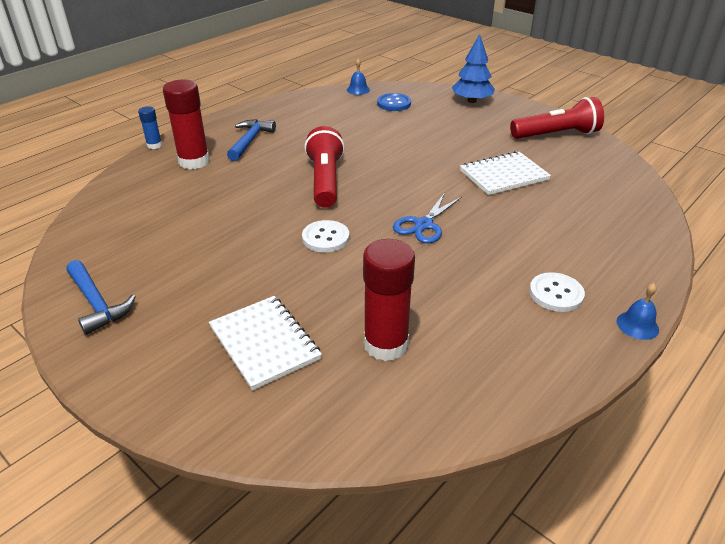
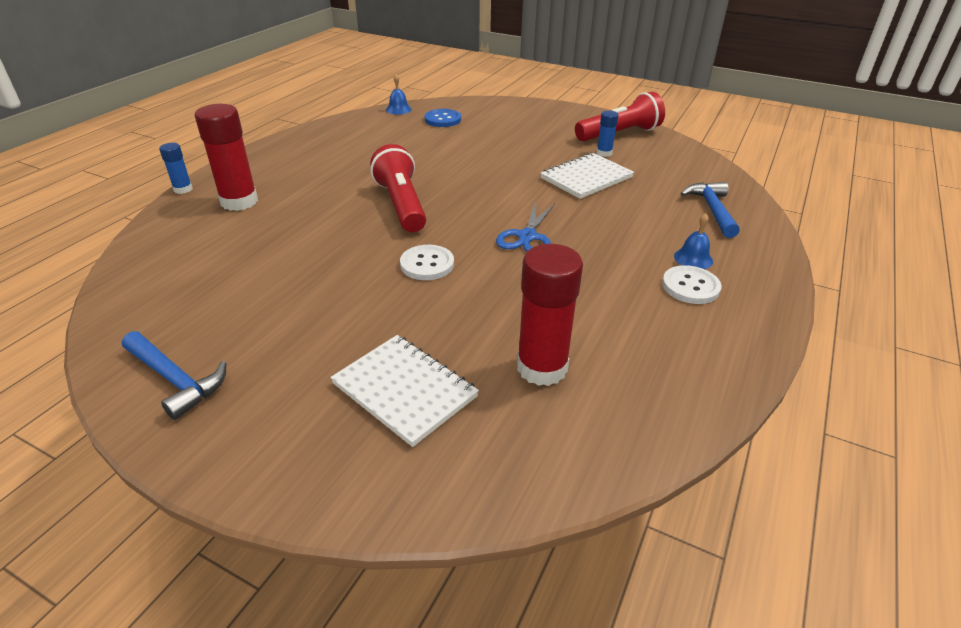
camera: 15 degrees left, 0 degrees up
blue hammer [227,119,276,161] -> blue hammer moved to [680,182,740,238]
blue tree [452,34,495,103] -> none
blue bell [616,283,659,340] -> blue bell moved to [674,213,713,269]
none -> blue glue stick [596,111,618,157]

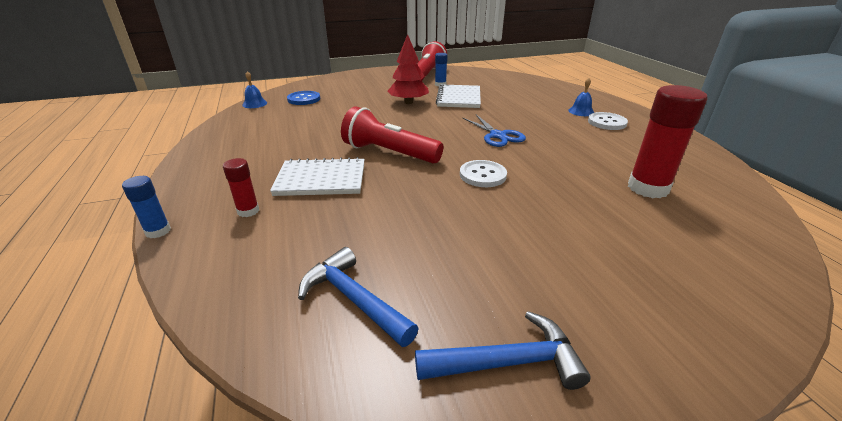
camera: 45 degrees left, 5 degrees down
red glue stick [195,104,258,211] -> red glue stick [223,158,259,217], size x0.51
white notebook [330,335,479,447] -> white notebook moved to [270,157,365,196]
blue hammer [680,182,740,238] -> blue hammer moved to [298,247,419,347]
none -> red tree [387,34,429,104]

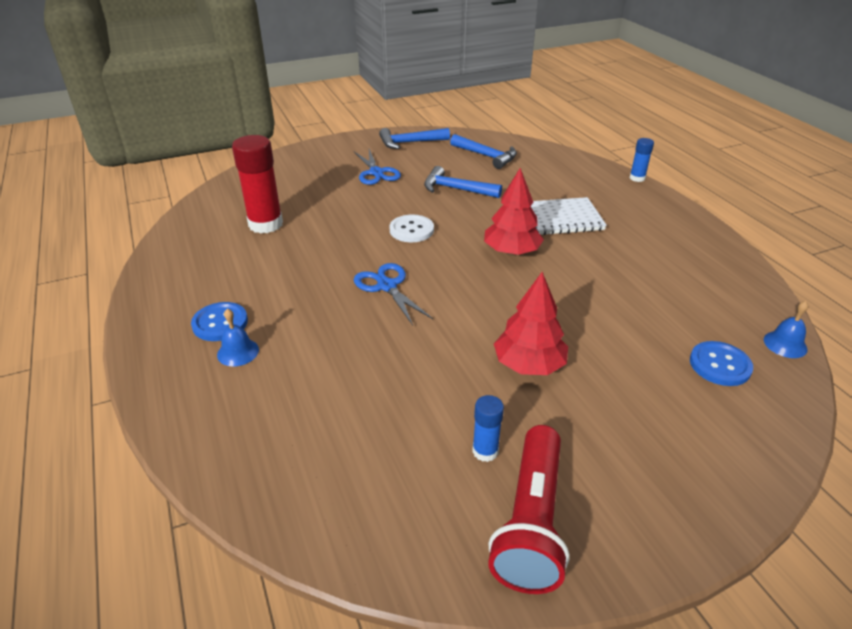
camera: 175 degrees right, 5 degrees up
red glue stick [223,158,259,217] -> none
red flashlight [341,107,443,164] -> red tree [484,168,544,256]
white notebook [436,84,481,108] -> none
white button [588,112,628,130] -> blue button [191,302,248,341]
none -> blue scissors [354,149,401,185]
none -> blue hammer [424,166,502,198]

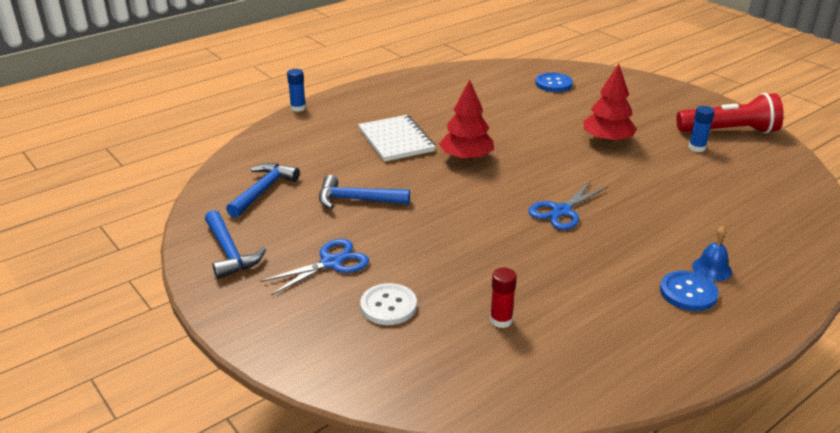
camera: 105 degrees left, 5 degrees down
red glue stick [232,135,283,234] -> red glue stick [490,267,517,328], size x0.51
white button [390,214,434,242] -> white button moved to [360,283,417,325]
blue hammer [424,166,502,198] -> blue hammer turned 90 degrees clockwise [319,175,410,209]
blue bell [764,301,808,358] -> none

